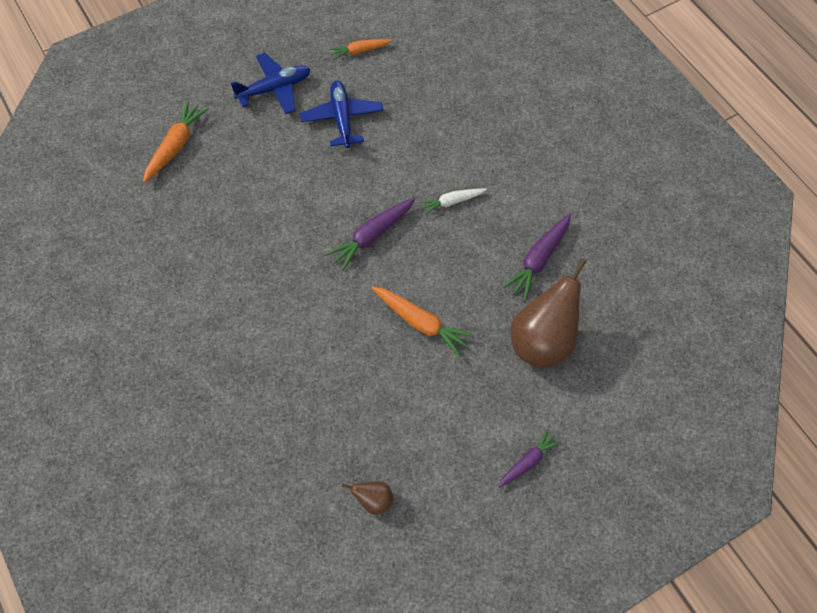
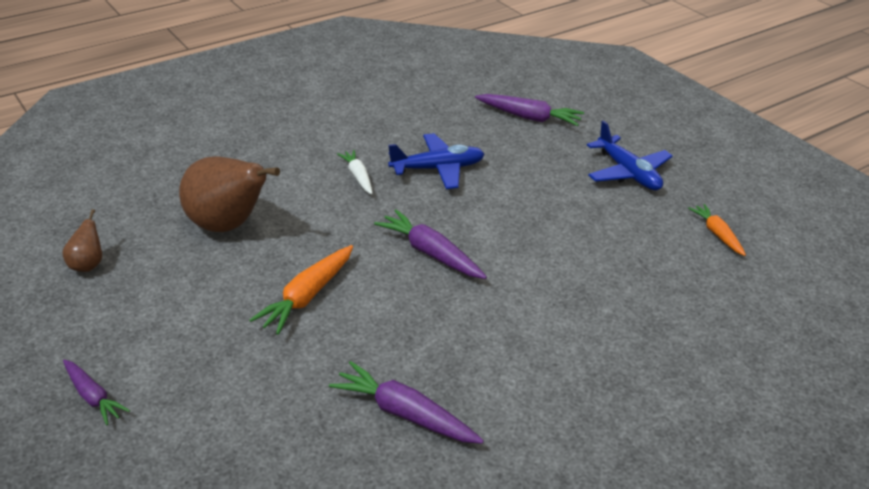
camera: 85 degrees right, 25 degrees down
orange carrot [143,101,209,183] -> purple carrot [475,94,584,126]
blue plane [300,81,383,148] -> blue plane moved to [388,133,484,189]
white carrot [419,188,487,215] -> white carrot moved to [337,150,373,194]
brown pear [510,258,587,368] -> brown pear moved to [179,156,280,232]

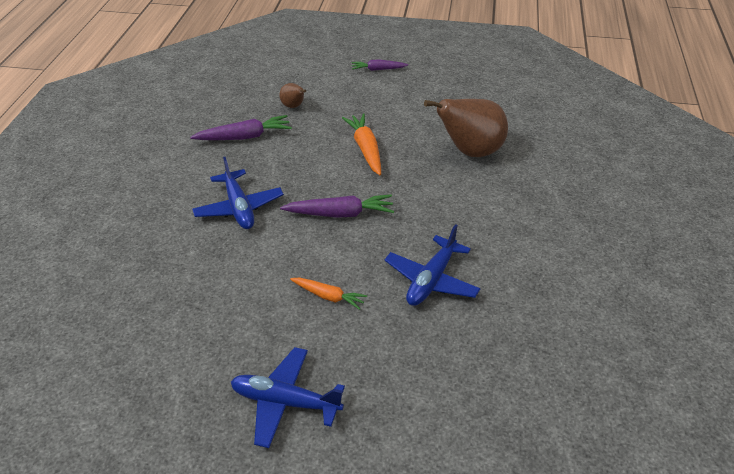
camera: 135 degrees right, 5 degrees up
brown pear [62,209,102,272] -> brown pear moved to [279,83,306,108]
white carrot [337,150,373,194] -> none
purple carrot [475,94,584,126] -> none
orange carrot [688,204,746,256] -> orange carrot moved to [290,277,367,310]
none -> blue plane [192,157,284,229]

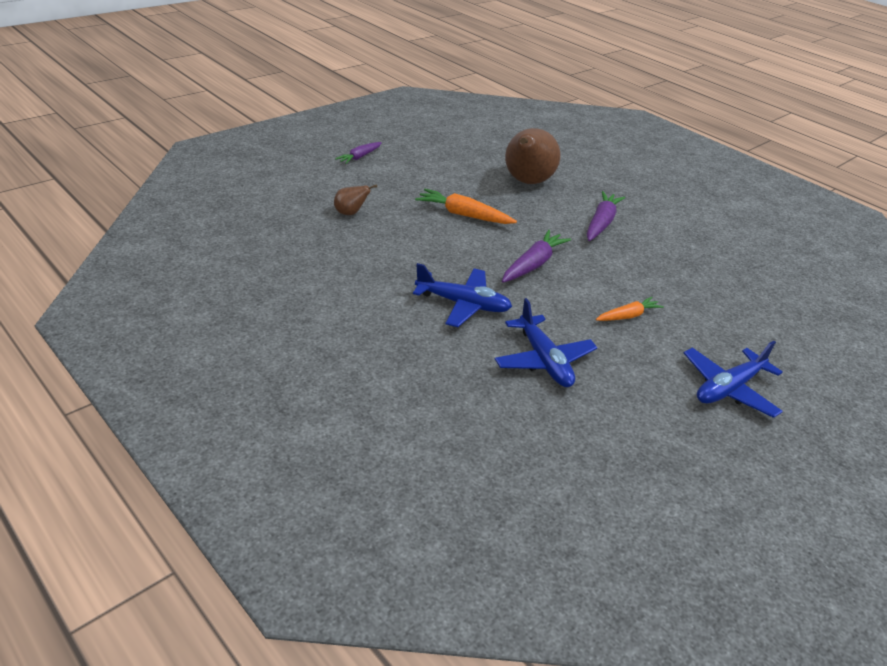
camera: 55 degrees left, 5 degrees down
purple carrot [190,115,292,140] -> purple carrot moved to [587,191,625,241]
blue plane [384,224,481,306] -> blue plane moved to [495,298,597,387]

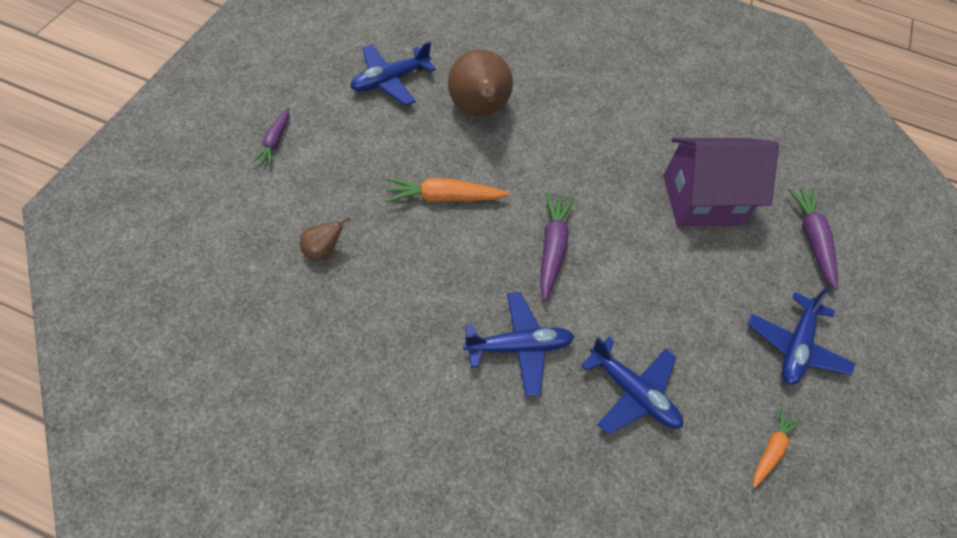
camera: 30 degrees left, 20 degrees up
purple carrot [587,191,625,241] -> purple carrot moved to [788,188,838,291]
orange carrot [596,297,664,321] -> orange carrot moved to [753,408,801,488]
none -> blue plane [350,41,436,106]
none -> purple house [663,138,779,226]

